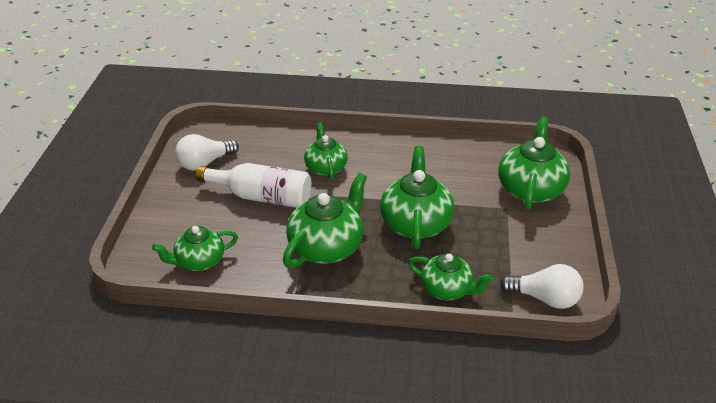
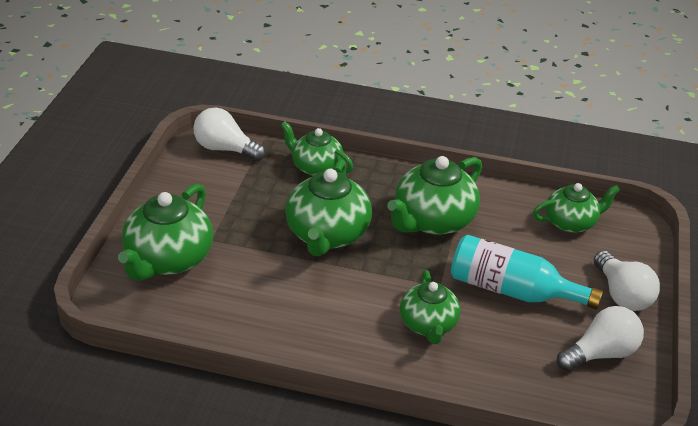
camera: 175 degrees left, 0 degrees up
white bottle [196,163,311,208] -> turquoise bottle [451,235,603,310]
none -> white light bulb [594,251,660,311]

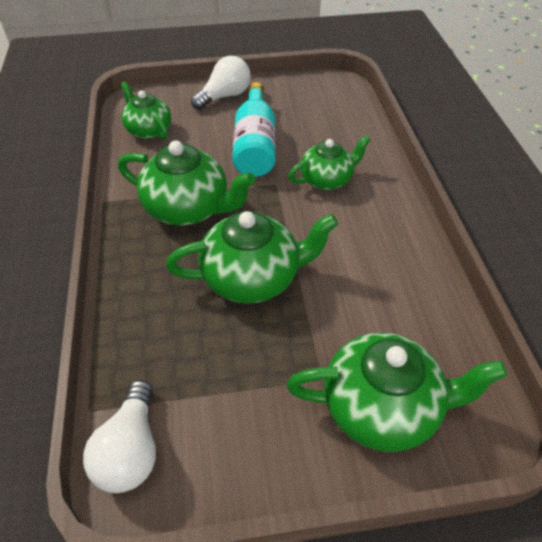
camera: 110 degrees left, 10 degrees up
green teapot [281,121,353,176] -> none
white light bulb [557,306,644,371] -> none

